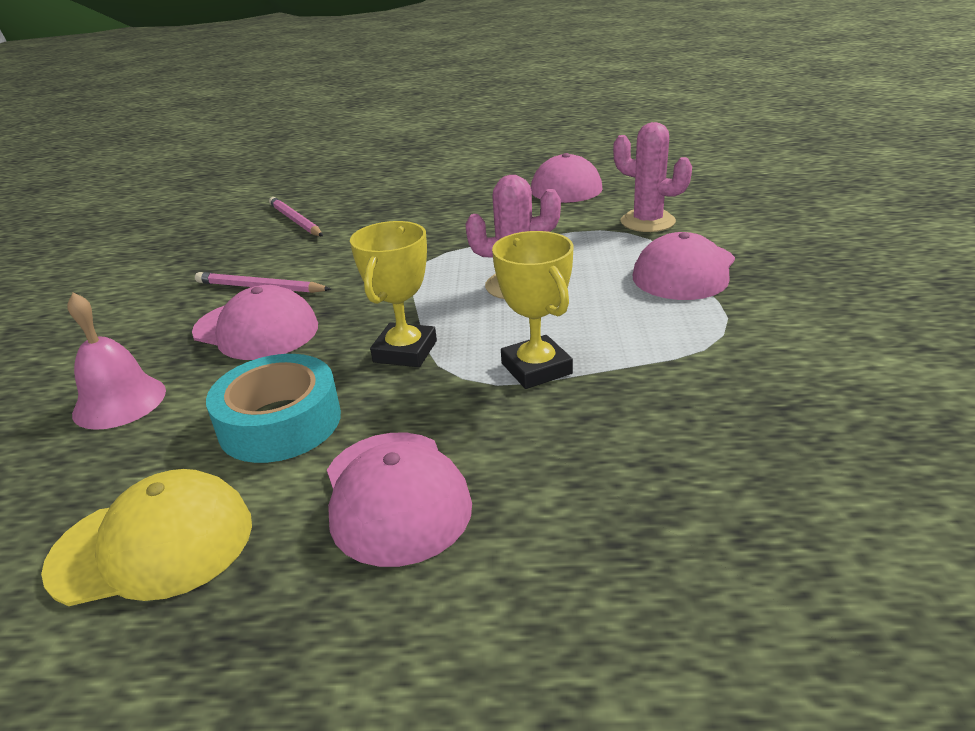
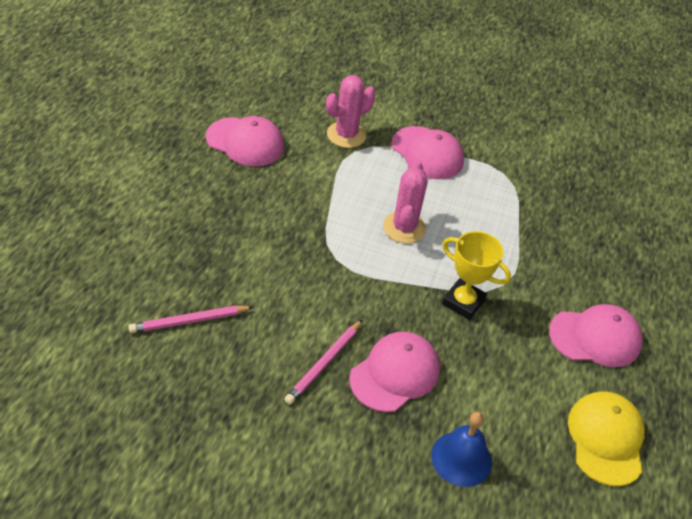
camera: 80 degrees left, 15 degrees up
pink bell [67,293,166,430] -> blue bell [431,412,492,487]
turquoise tape [206,354,341,463] -> none
yellow trophy [492,231,574,389] -> none

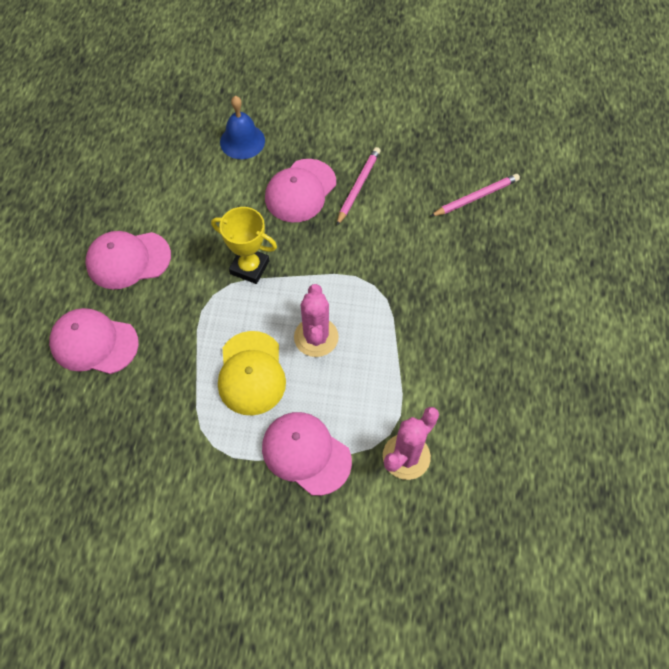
camera: 175 degrees right, 15 degrees up
pink cap [206,116,284,167] -> pink cap moved to [49,308,139,374]
yellow cap [568,391,645,486] -> yellow cap moved to [218,331,286,416]

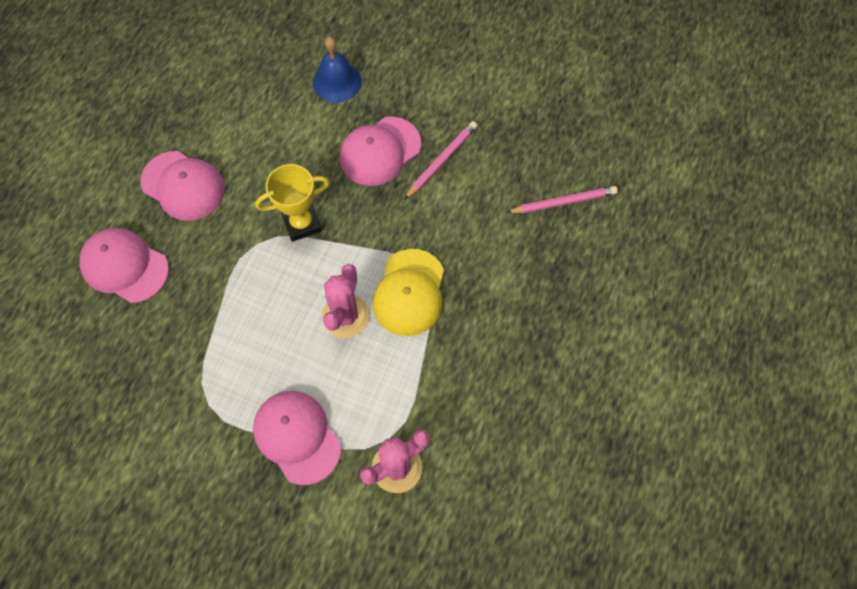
camera: 15 degrees right, 5 degrees up
pink cap [85,231,171,289] -> pink cap turned 150 degrees counterclockwise [140,151,225,221]
yellow trophy [211,207,277,284] -> yellow trophy turned 60 degrees counterclockwise [255,164,329,242]
yellow cap [218,331,286,416] -> yellow cap moved to [373,249,444,336]

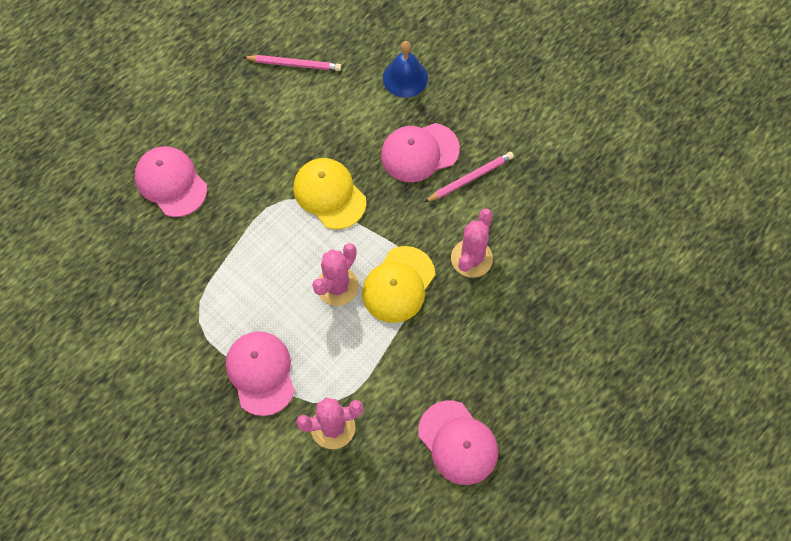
camera: 20 degrees right, 0 degrees up
pink cap [140,151,225,221] -> pink cap moved to [418,400,498,485]
yellow trophy [255,164,329,242] -> yellow cap [294,158,366,229]
pink pencil [506,186,618,213] -> pink pencil moved to [243,55,341,71]
none -> pink cactus [451,208,493,278]

